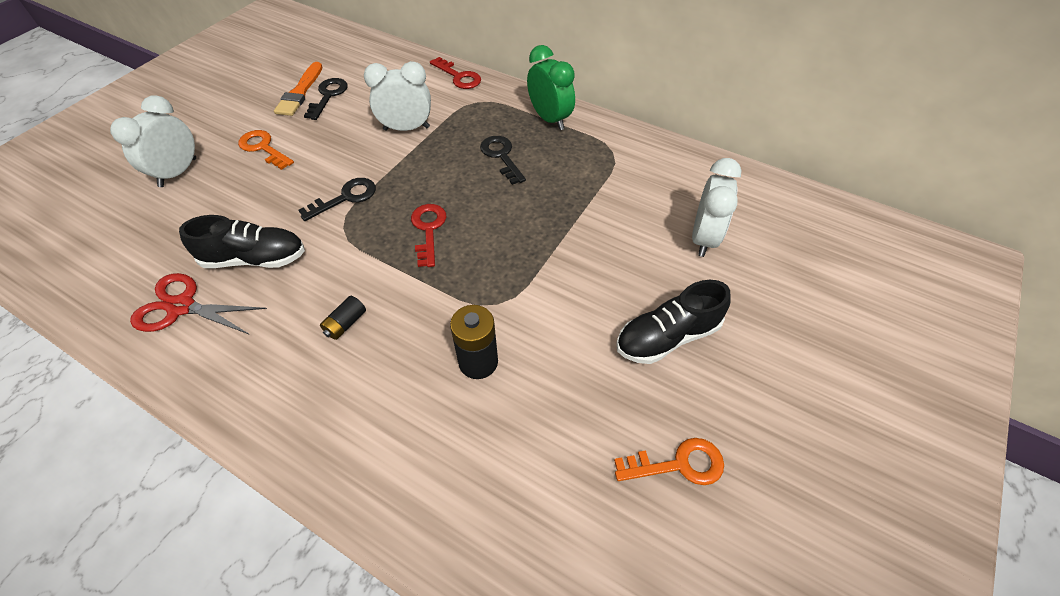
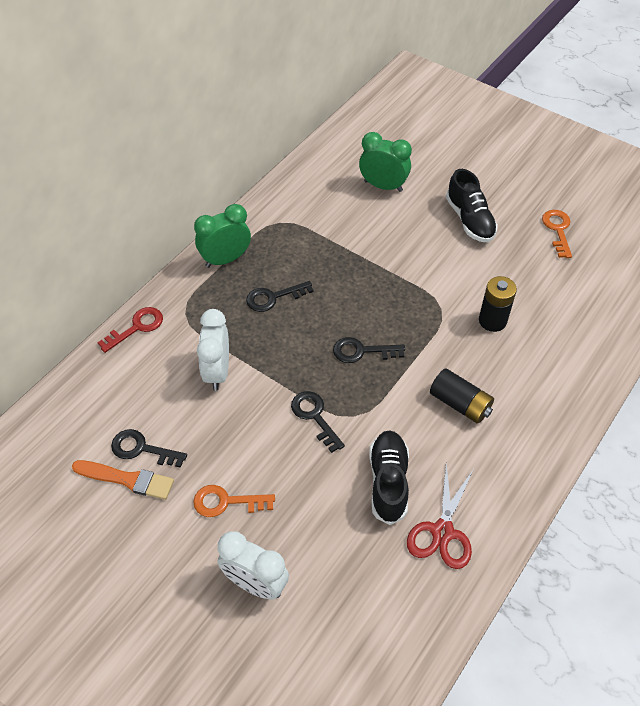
camera: 85 degrees left, 0 degrees up
orange key [238,130,294,170] -> orange key turned 45 degrees clockwise [193,485,275,517]
black battery [320,296,366,340] -> black battery [430,368,494,424], size x1.71
red key [411,204,446,267] -> black key [333,337,405,363]
white clock [692,158,742,257] -> green clock [359,132,412,192]

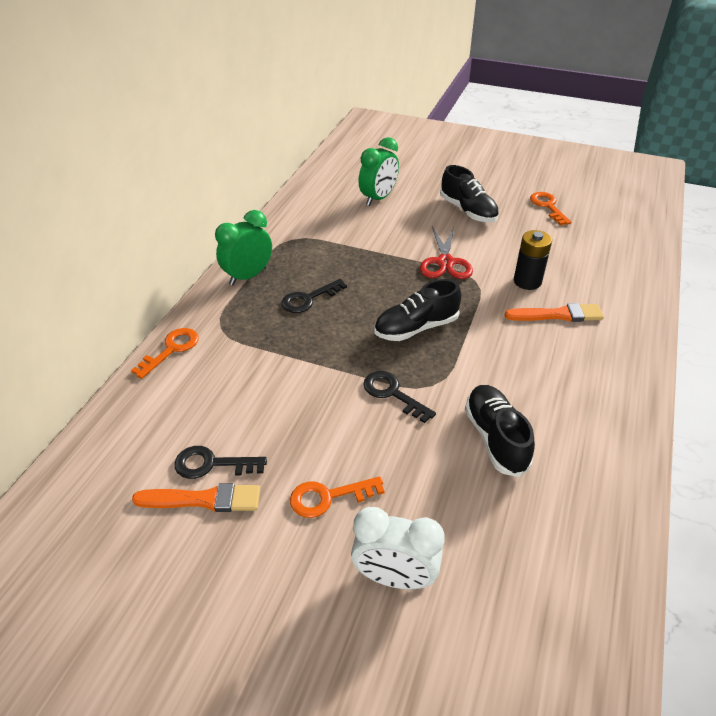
camera: 15 degrees left, 10 degrees down
red key [98,307,163,353] -> orange key [131,328,199,379]
white clock [197,309,229,391] -> none
black key [333,337,405,363] -> black shoe [374,279,461,341]
green clock [359,132,412,192] -> green clock turned 120 degrees clockwise [358,137,399,206]
red scissors [407,463,473,569] -> red scissors moved to [420,226,473,279]
black battery [430,368,494,424] -> none
none -> orange brush [505,303,604,322]

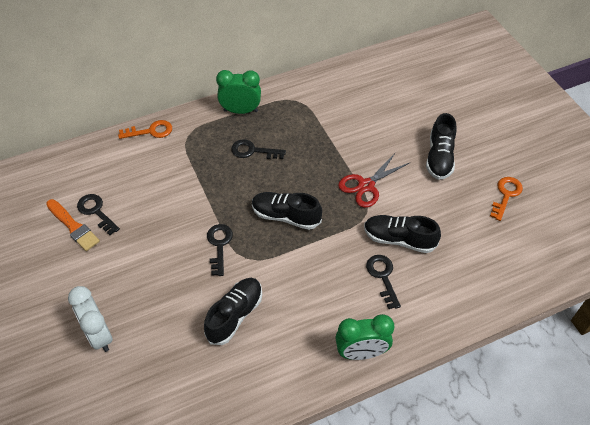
camera: 45 degrees right, 10 degrees up
orange key [290,476,385,518] -> none
green clock [358,137,399,206] -> green clock moved to [335,314,394,360]
orange brush [505,303,604,322] -> black key [366,255,401,309]
black battery [514,230,552,290] -> black shoe [364,215,441,253]

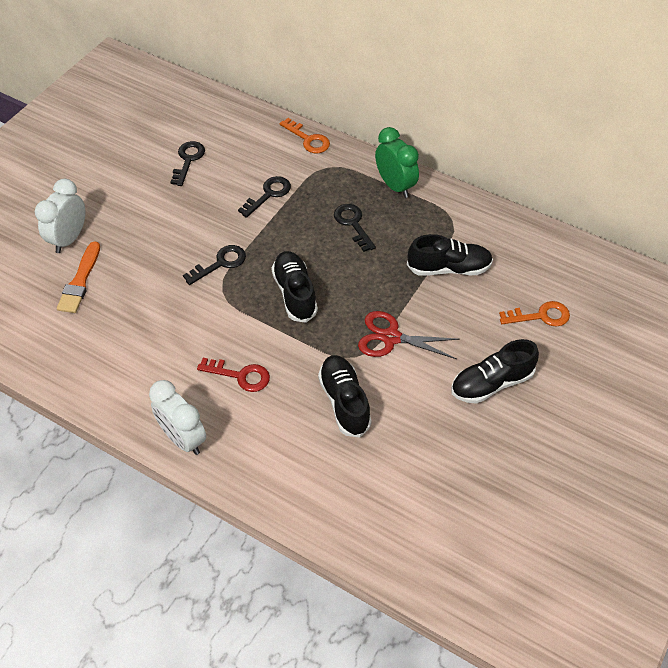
camera: 55 degrees right, 0 degrees up
orange brush [46,199,100,251] -> orange brush moved to [57,241,100,313]
black shoe [204,278,262,345] -> black shoe moved to [407,234,493,276]
green clock [335,314,394,360] -> white clock [149,380,206,455]
black key [366,255,401,309] -> black key moved to [238,176,291,218]
orange key [490,177,523,221] -> orange key moved to [499,301,570,326]
none -> red key [197,358,270,392]

